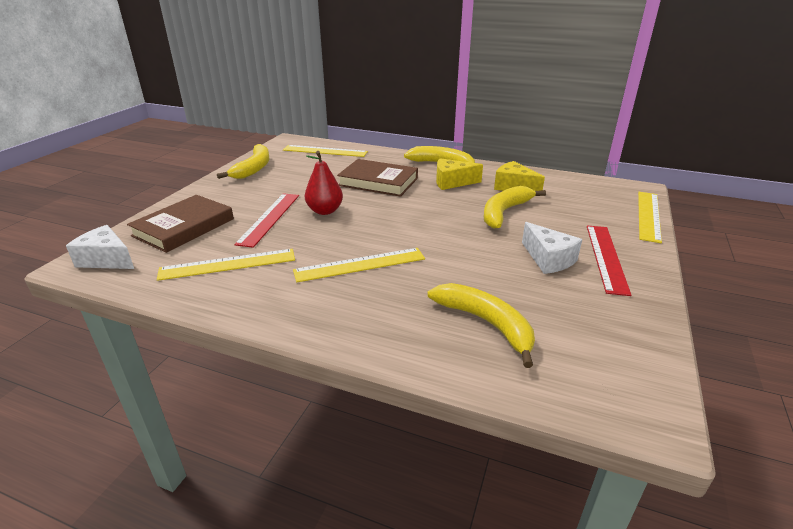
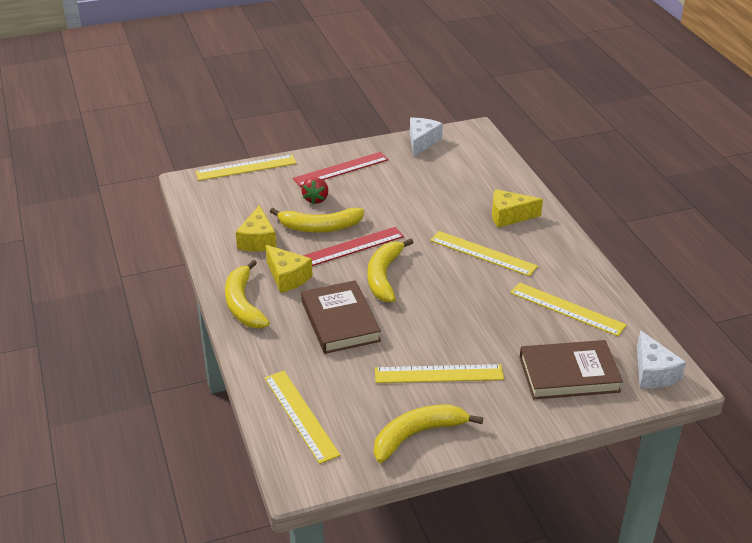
camera: 130 degrees left, 5 degrees up
red ruler [234,193,299,248] -> red ruler moved to [303,227,404,266]
red pear [305,151,343,215] -> none
yellow banana [427,283,535,368] -> yellow banana moved to [368,238,414,302]
white cheese [522,222,582,274] -> white cheese moved to [410,118,443,156]
none -> red strawberry [301,177,328,205]
none -> yellow ruler [375,364,504,383]
none -> yellow cheese [492,189,543,228]

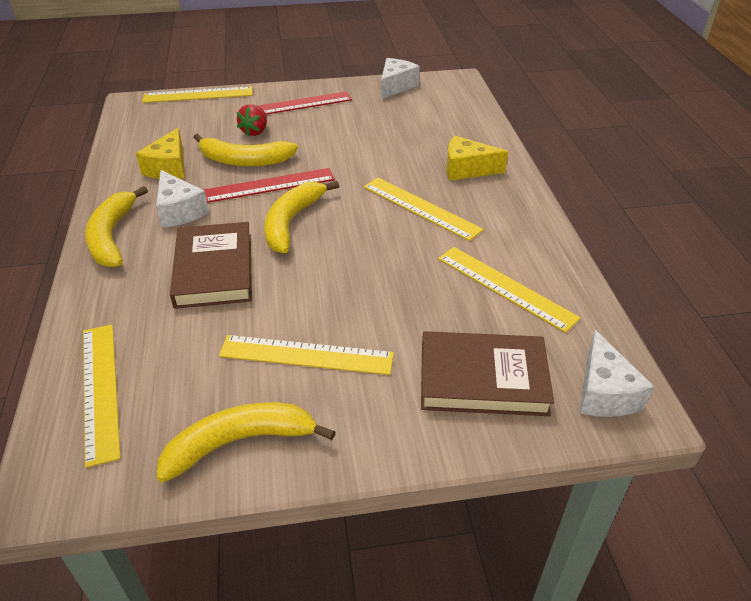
camera: 10 degrees right, 5 degrees up
yellow cheese [265,245,313,293] -> white cheese [156,170,209,228]

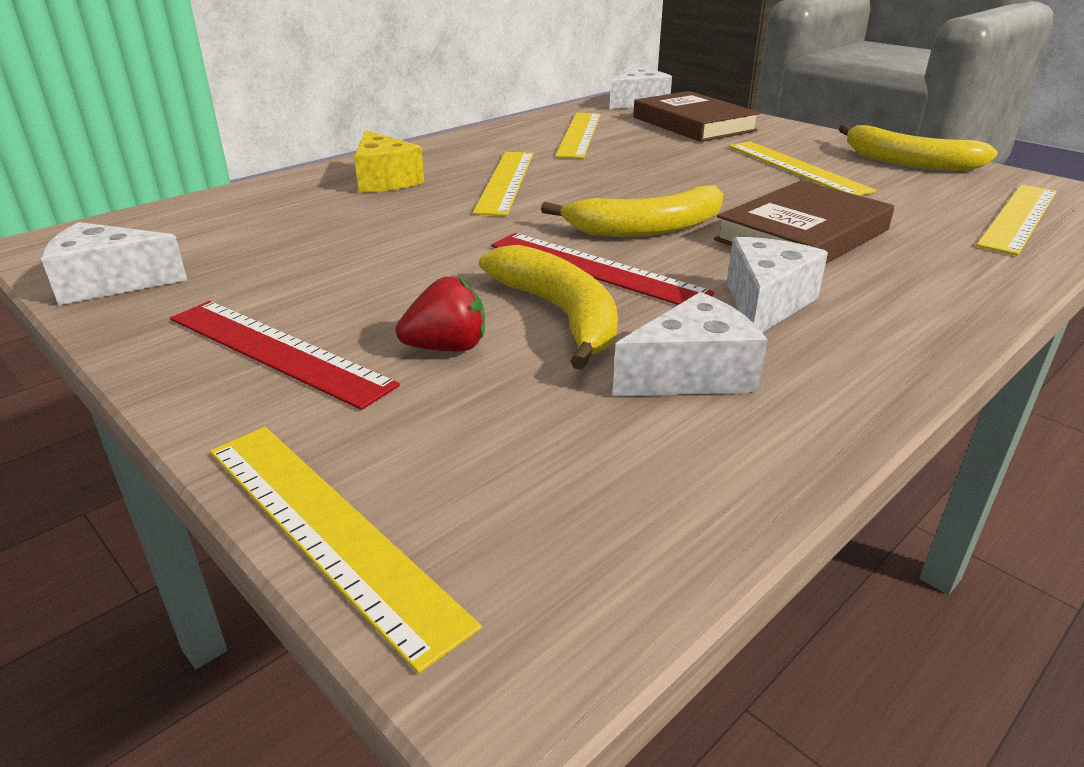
camera: 125 degrees left, 10 degrees down
yellow banana [85,186,148,267] -> none
yellow cheese [136,128,185,179] -> white cheese [613,292,768,396]

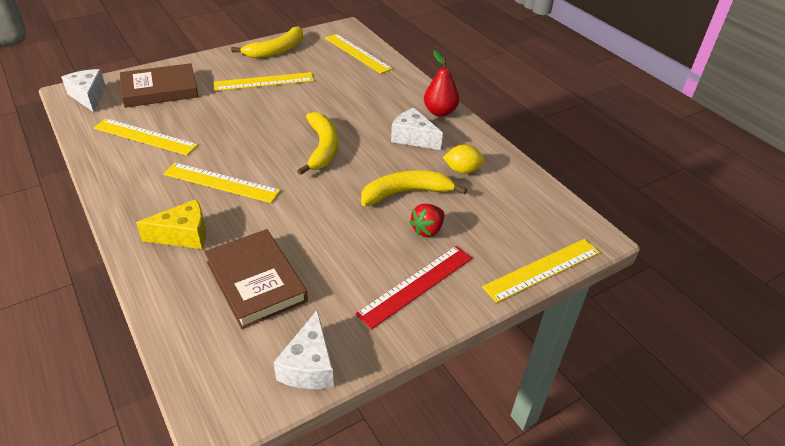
camera: 80 degrees left, 10 degrees up
red strawberry [396,277,485,352] -> red strawberry turned 135 degrees counterclockwise [409,204,444,237]
red ruler [491,233,715,305] -> none
white cheese [613,292,768,396] -> yellow lemon [443,145,485,174]
brown book [714,180,894,263] -> brown book moved to [204,229,308,329]
none -> red pear [424,50,459,117]

